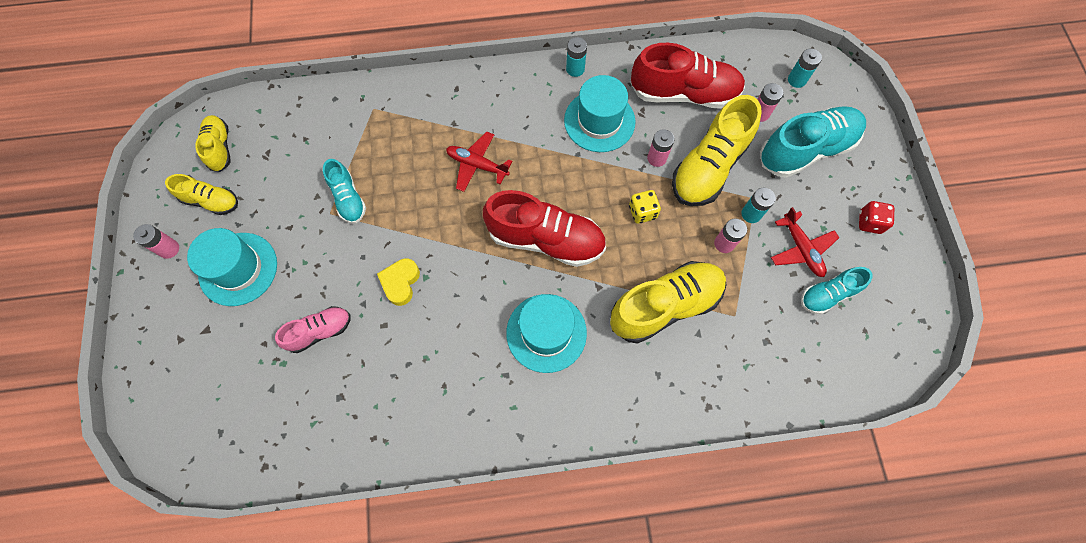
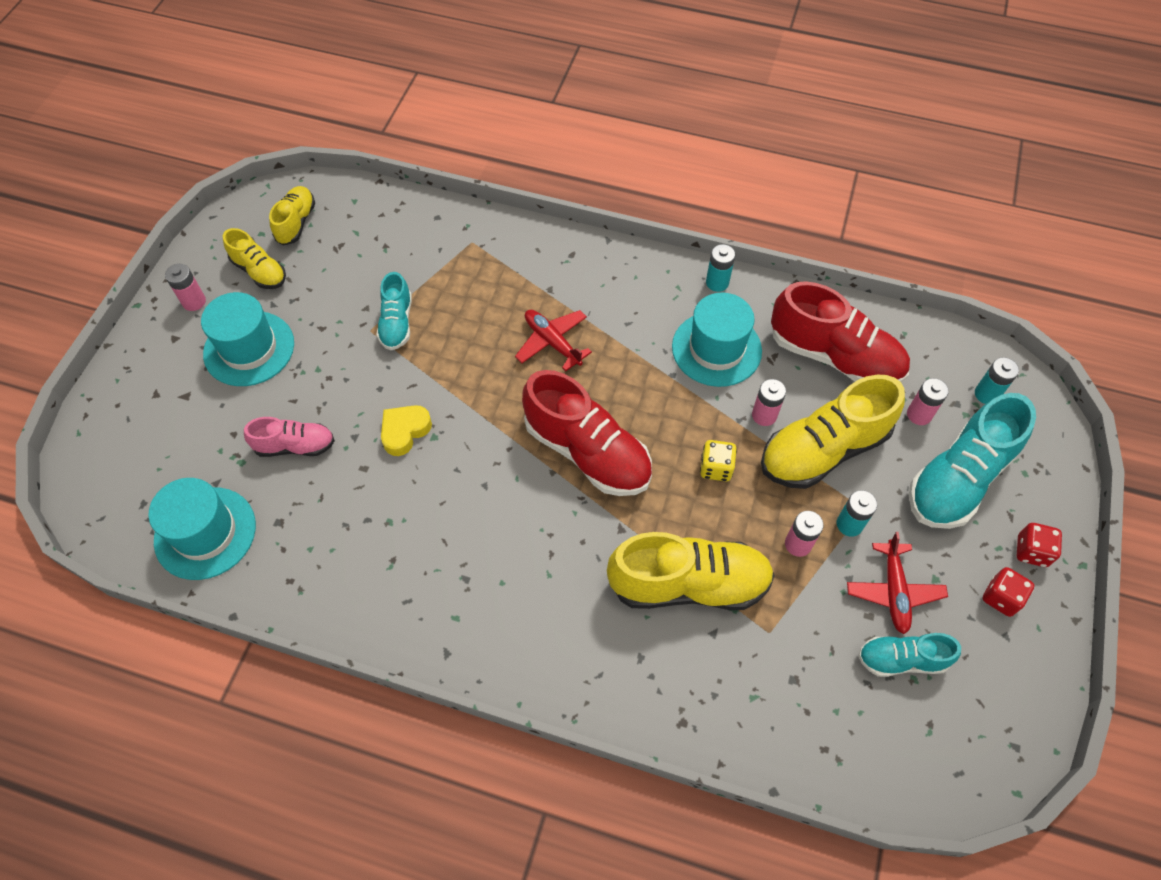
camera: 25 degrees right, 10 degrees down
turquoise hat [506,294,587,373] -> turquoise hat moved to [148,478,256,580]
turquoise shoe [760,106,866,178] -> turquoise shoe turned 135 degrees clockwise [909,393,1036,529]
none -> red dice [1017,523,1062,567]

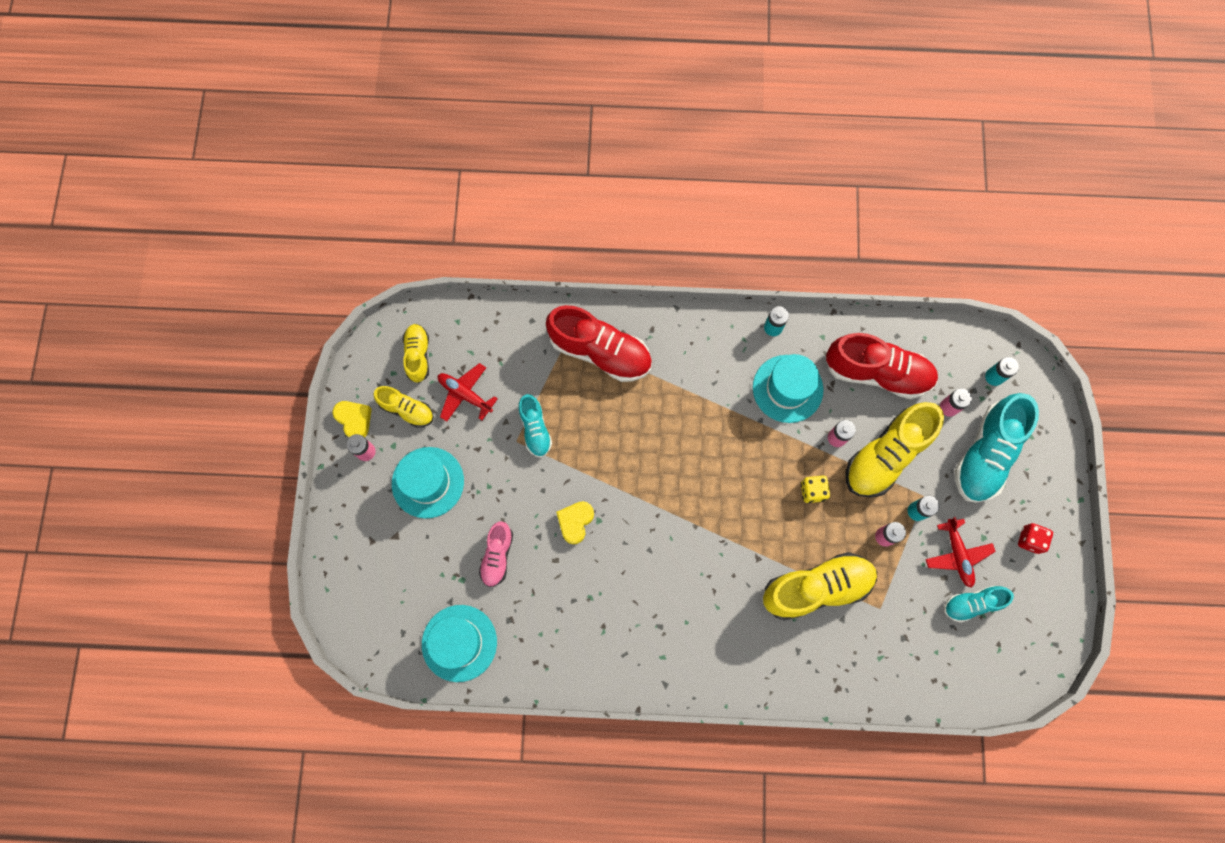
camera: 15 degrees left, 15 degrees up
pink shoe [244,417,335,457] -> pink shoe turned 120 degrees clockwise [479,521,513,587]
red plane [515,310,592,371] -> red plane moved to [438,363,498,422]
red shoe [522,370,652,496] -> red shoe moved to [546,305,652,382]
red dice [1017,523,1062,567] -> none
none -> yellow heart [333,401,372,437]

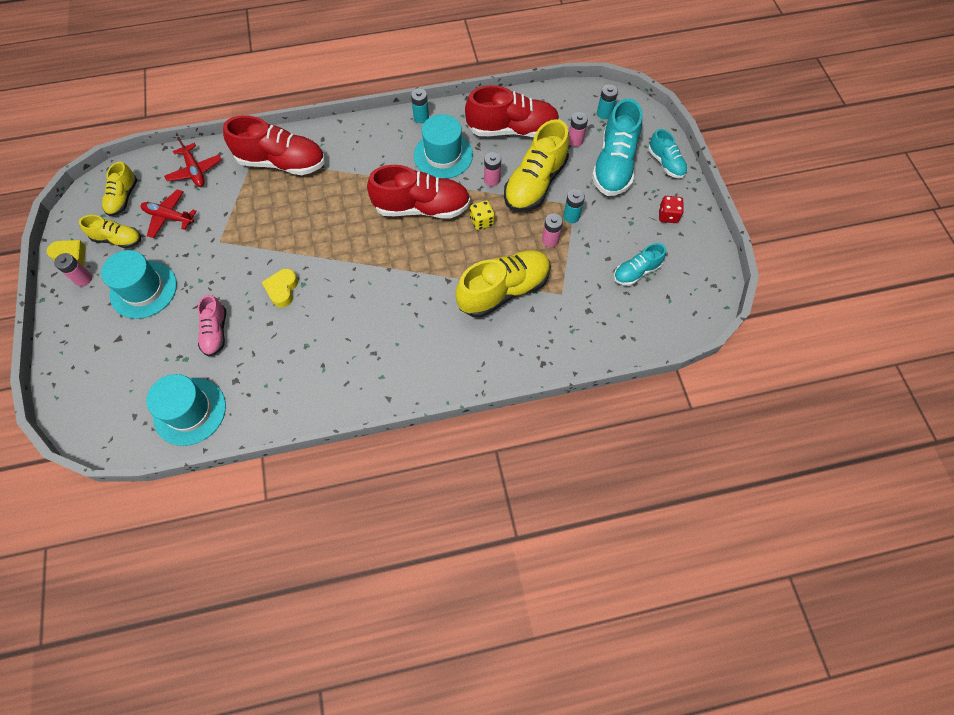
camera: 15 degrees left, 10 degrees down
yellow shoe [403,324,429,383] -> yellow shoe turned 150 degrees counterclockwise [102,162,137,216]
turquoise shoe [518,394,552,458] -> turquoise shoe moved to [648,129,688,179]
red plane [925,517,996,588] -> red plane moved to [164,137,222,187]
none -> red shoe [367,165,470,219]

